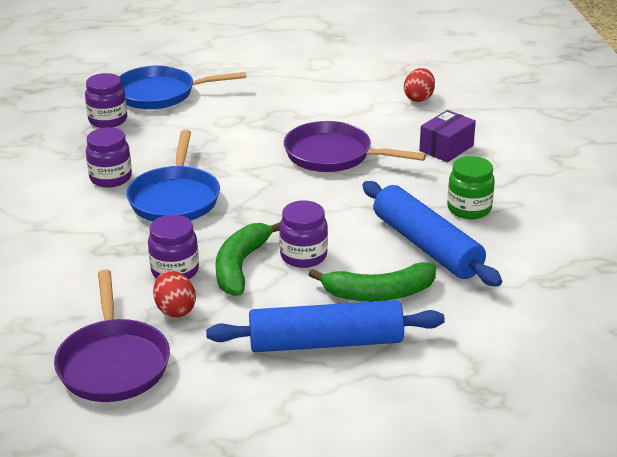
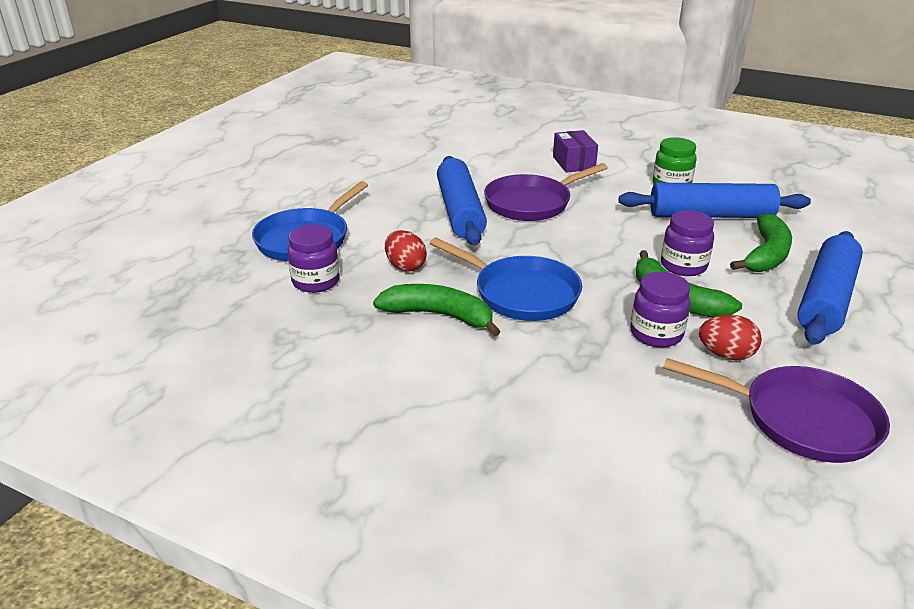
camera: 55 degrees left, 0 degrees up
purple jar [86,127,132,187] -> green banana [373,284,501,337]
red egg [404,68,435,102] -> red egg moved to [385,230,427,272]
none -> blue rolling pin [437,156,487,245]

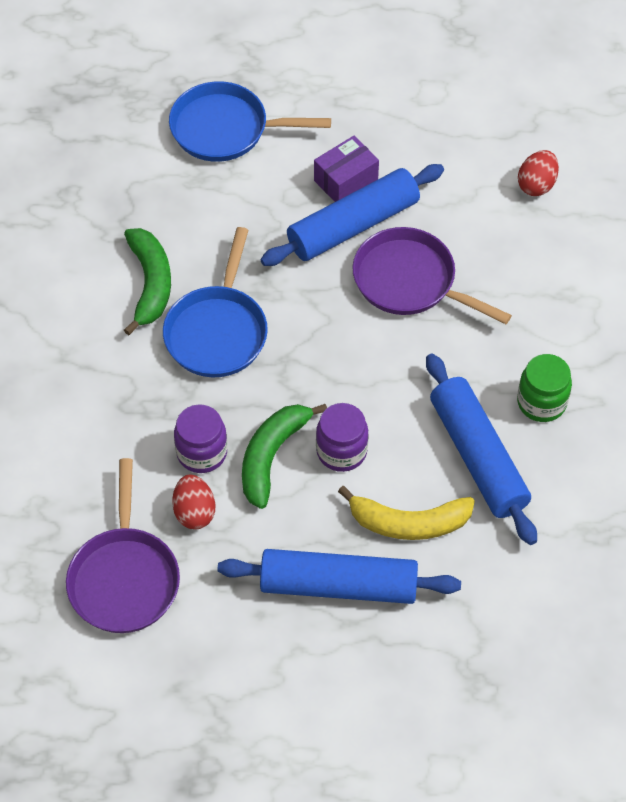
camera: 65 degrees right, 25 degrees up
purple jar [287,224,340,293] -> none
red egg [385,230,427,272] -> red egg moved to [518,150,559,196]
purple box [553,130,598,173] -> purple box moved to [314,136,379,202]
green banana [730,213,792,272] -> yellow banana [338,486,475,540]

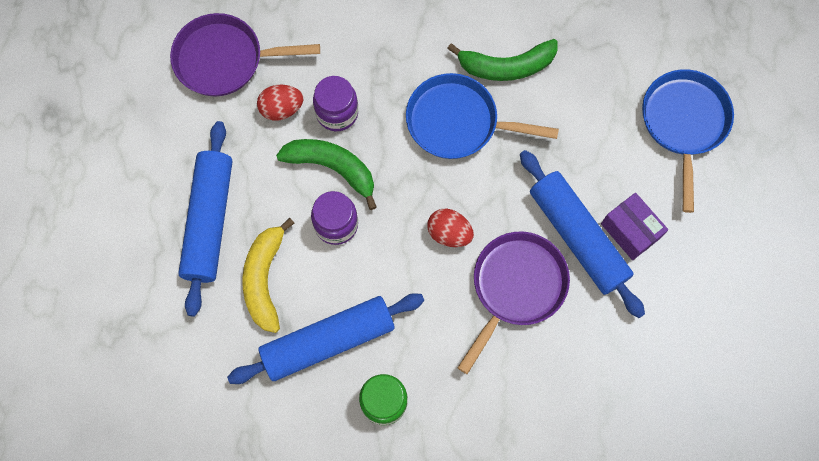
camera: 90 degrees right, 15 degrees up
red egg [518,150,559,196] -> red egg moved to [427,209,474,247]

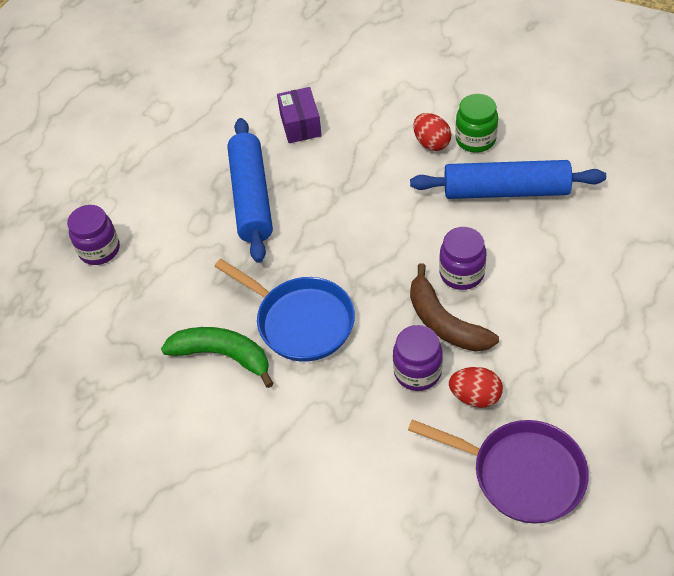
camera: 150 degrees left, 20 degrees down
blue rolling pin [178,121,233,317] -> none
yellow banana [242,218,294,333] -> none
green banana [276,139,377,210] -> brown banana [410,263,499,352]
red egg [427,209,474,247] -> red egg moved to [413,113,451,151]
purple pan [458,231,570,374] -> none
purple box [601,193,668,260] -> purple box moved to [277,87,322,143]
blue pan [642,69,734,213] -> purple jar [67,205,120,265]

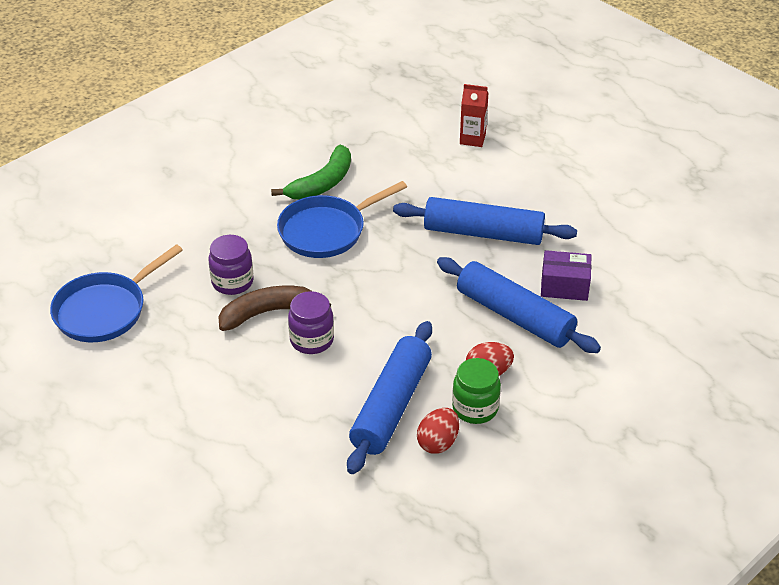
camera: 105 degrees right, 10 degrees down
purple jar [67,205,120,265] -> red carton [460,84,489,147]
purple pan [408,419,589,524] -> blue pan [50,244,183,342]
red egg [449,367,503,408] -> red egg moved to [417,408,459,454]
none -> blue rolling pin [437,257,601,353]

